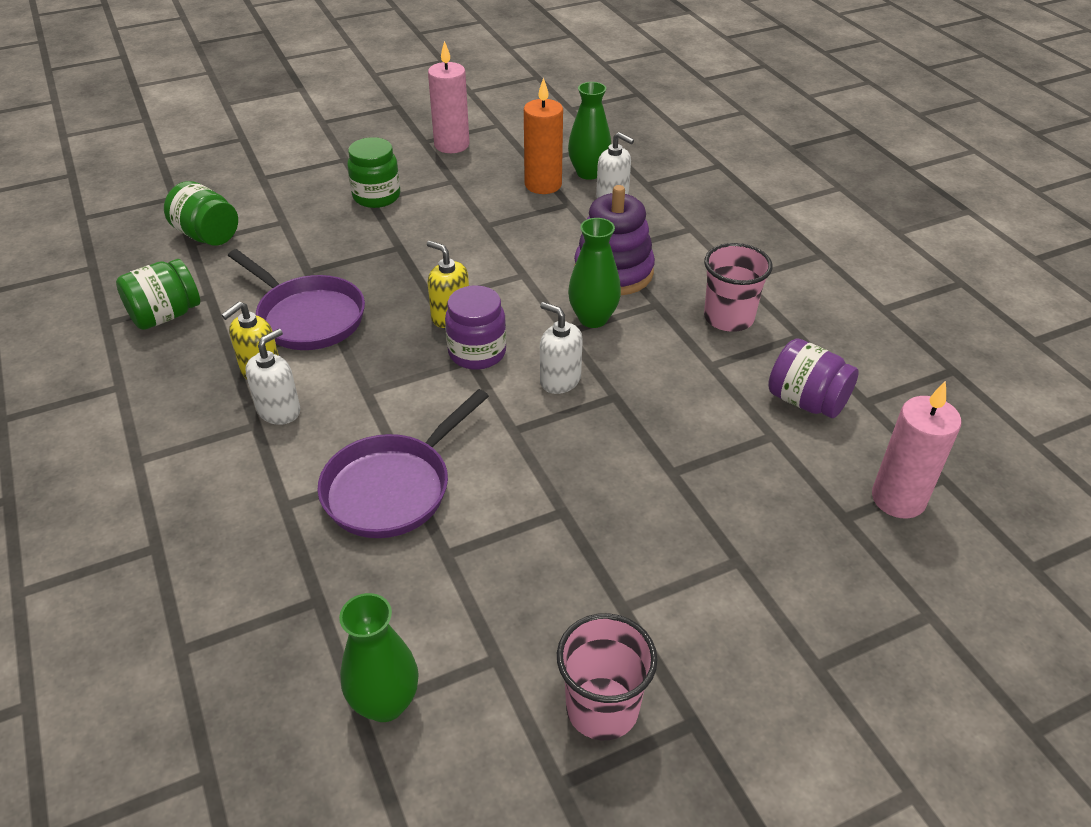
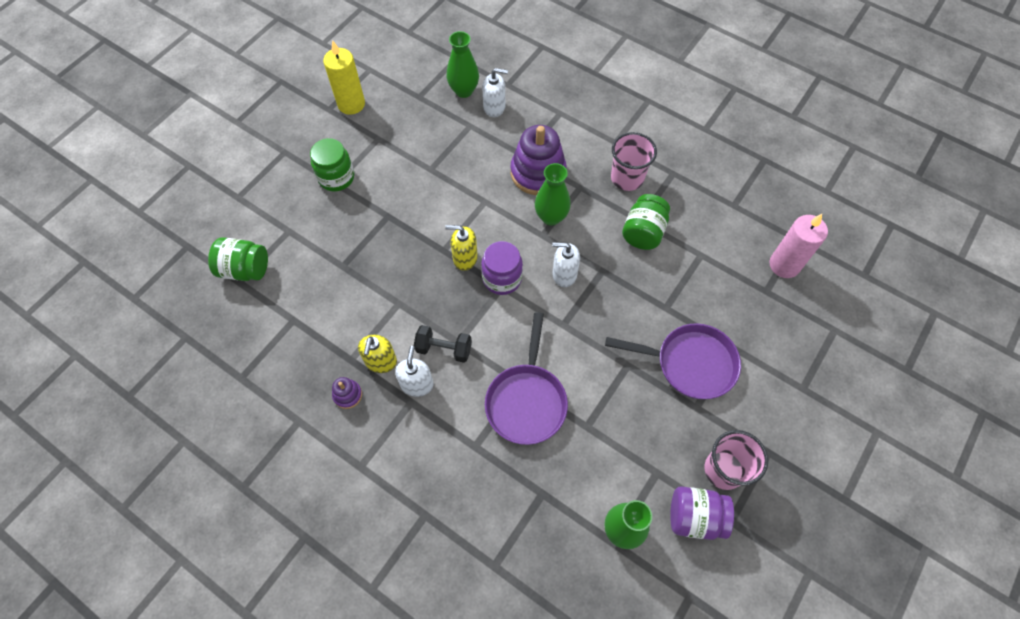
camera: 30 degrees left, 20 degrees up
green jar [116,259,200,330] -> green jar moved to [622,194,670,250]
purple pan [228,249,365,350] -> purple pan moved to [605,323,741,399]
pink candle [428,41,470,153] -> yellow candle [323,40,365,115]
orange candle [524,77,563,194] -> none
purple jar [768,338,859,418] -> purple jar moved to [670,486,734,540]
none -> purple stacking toy [332,377,362,409]
none -> black dumbbell [414,325,472,363]

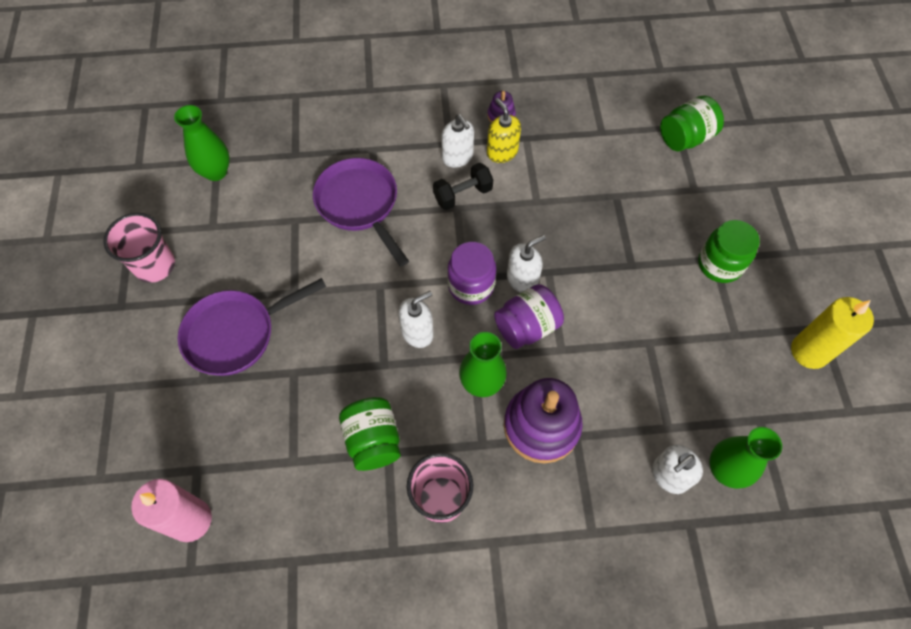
camera: 140 degrees right, 0 degrees up
yellow soap dispenser [445,225,478,271] -> white soap dispenser [507,235,546,293]
purple jar [670,486,734,540] -> purple jar moved to [494,284,564,349]

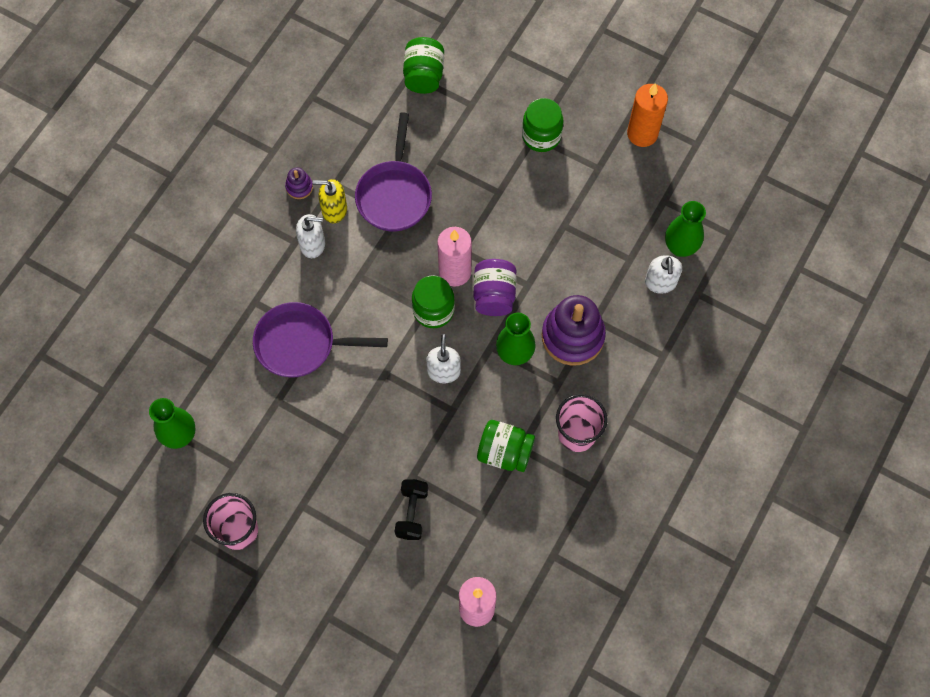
camera: 55 degrees left, 5 degrees up
purple pan [178,278,326,376] -> purple pan moved to [355,112,432,231]
black dumbbell [433,163,493,210] -> black dumbbell moved to [395,479,428,540]
purple jar [447,242,496,305] -> green jar [412,275,455,328]
white soap dispenser [507,235,546,293] -> pink candle [437,227,472,286]
yellow candle [791,297,874,369] -> orange candle [627,83,668,147]

